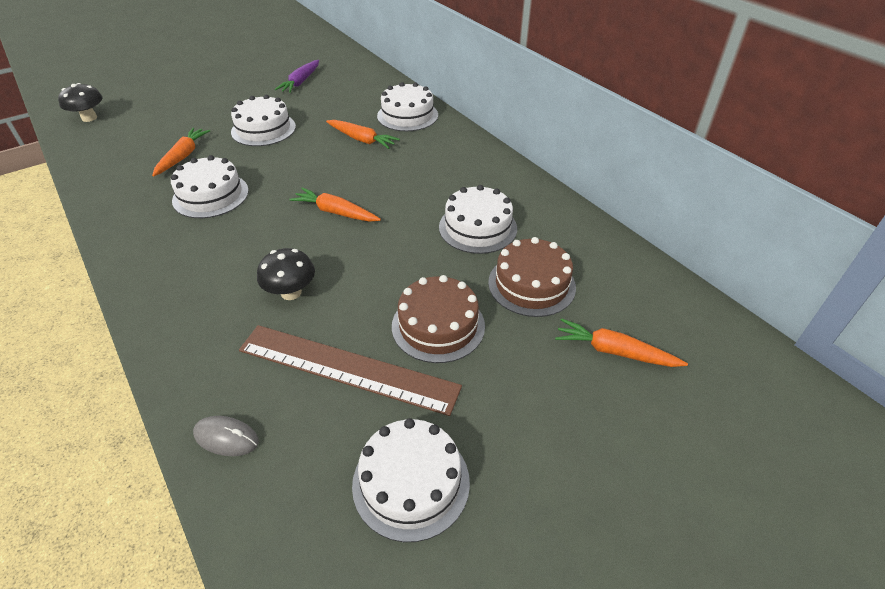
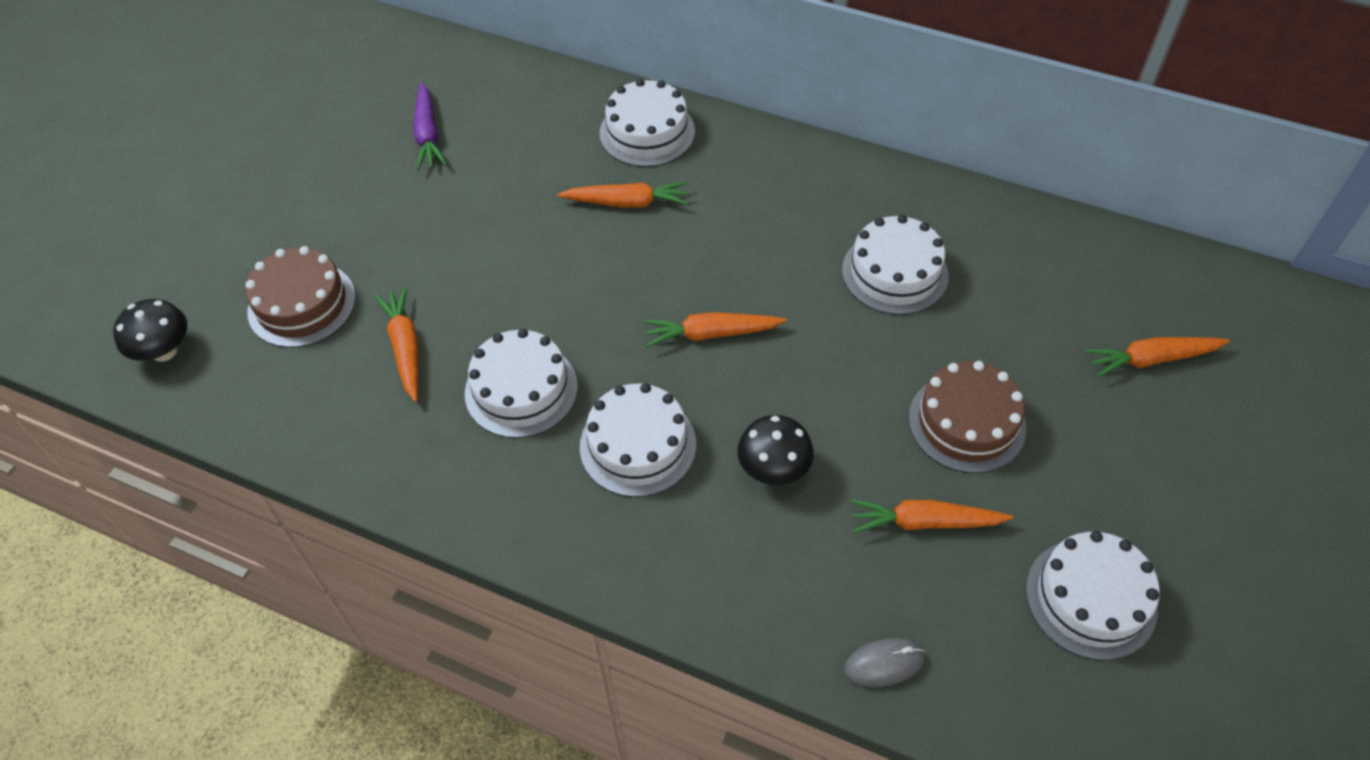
camera: 30 degrees left, 10 degrees up
white cake [231,95,296,146] -> white cake moved to [580,383,696,497]
brown ruler [239,325,462,416] -> orange carrot [850,499,1013,533]
brown cake [488,237,576,317] -> brown cake moved to [245,246,356,348]

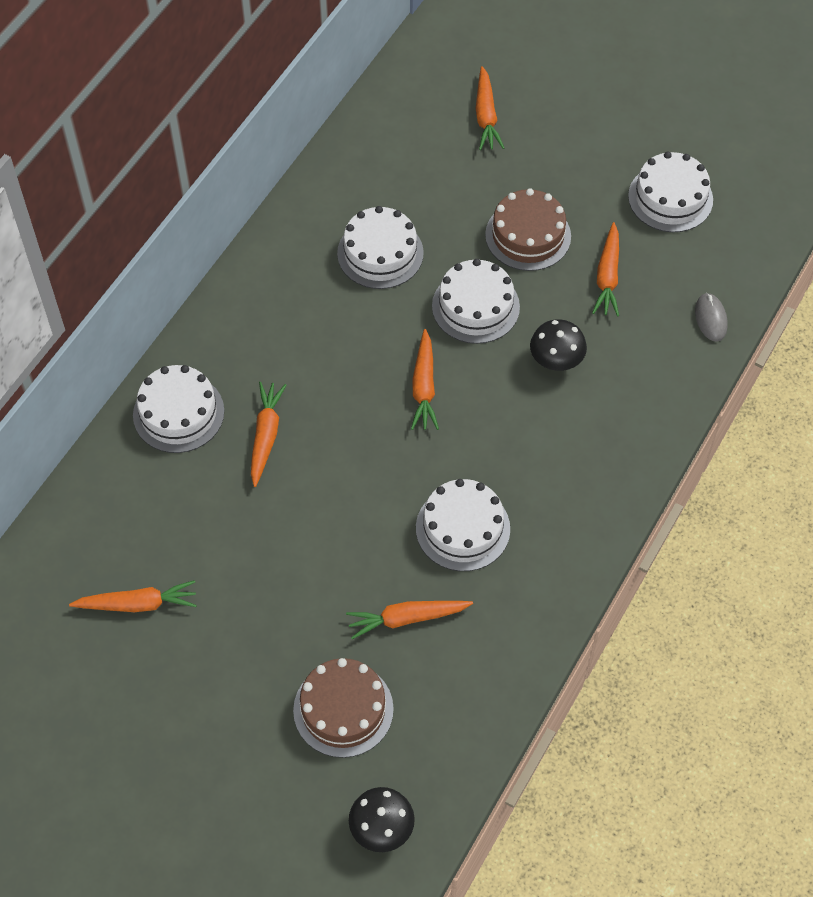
camera: 85 degrees left, 5 degrees up
purple carrot [413,82,447,170] -> orange carrot [69,580,197,612]
white cake [580,383,696,497] -> white cake moved to [432,259,520,344]

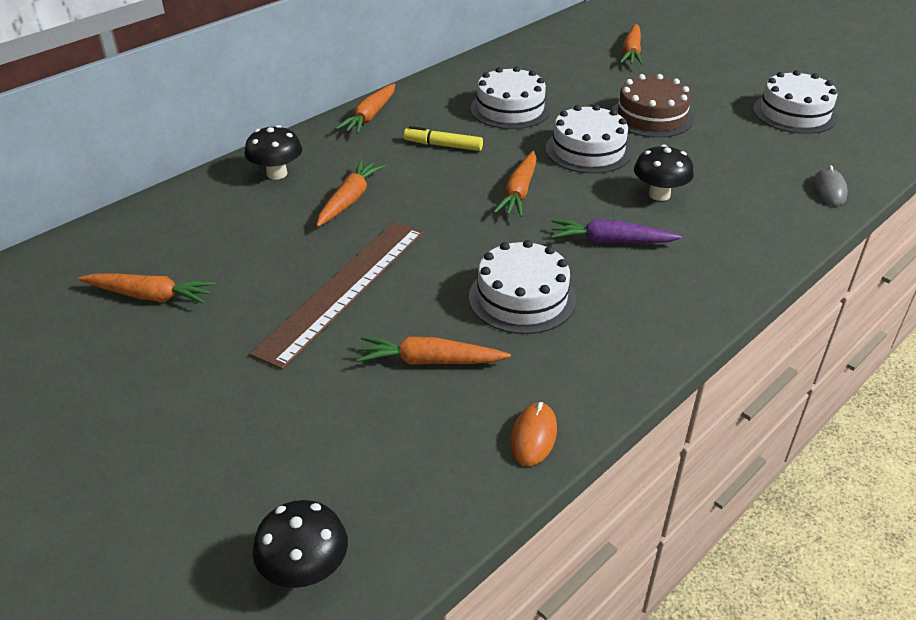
camera: 15 degrees right, 20 degrees down
white cake [133,365,224,453] -> black mushroom [244,125,302,180]
brown cake [293,658,394,758] -> none
orange carrot [592,222,619,317] -> orange carrot moved to [336,83,395,134]
none -> brown ruler [249,221,424,370]
none -> yellow marker [404,126,483,151]
none -> orange mouse [510,402,557,466]
none -> purple carrot [551,219,682,243]

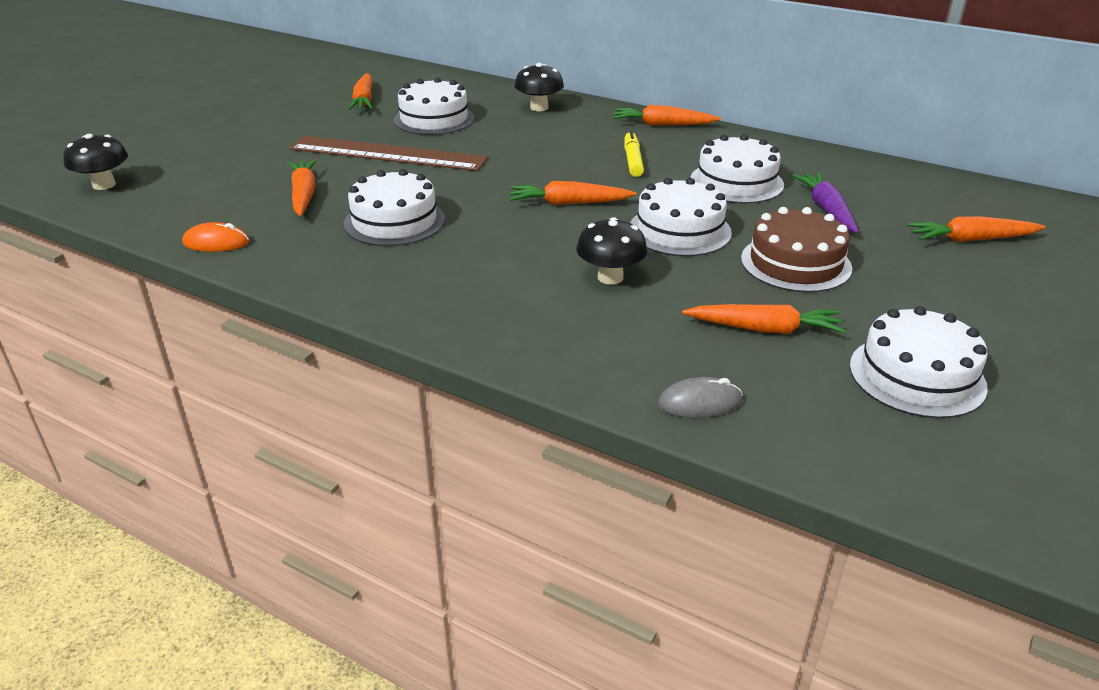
camera: 75 degrees right, 5 degrees down
orange carrot [316,160,385,227] -> orange carrot moved to [682,304,846,334]
purple carrot [551,219,682,243] -> purple carrot moved to [792,173,859,233]
none -> white cake [394,77,474,135]

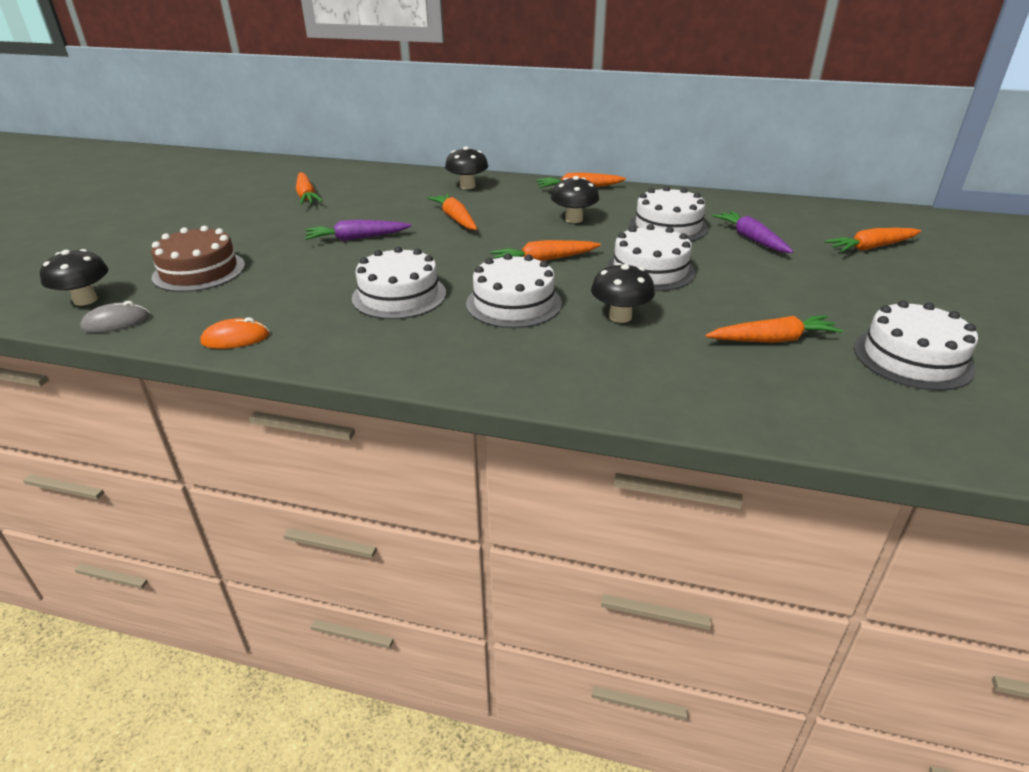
camera: 15 degrees left, 0 degrees up
orange carrot [289,159,317,216] -> orange carrot moved to [427,193,477,230]
brown ruler [290,136,488,171] -> purple carrot [305,220,411,241]
white cake [394,77,474,135] -> white cake moved to [466,253,562,328]
yellow marker [624,130,644,177] -> black mushroom [551,176,599,223]
grey mouse [658,377,743,418] -> grey mouse moved to [80,301,150,333]
brown cake [741,207,852,292] -> brown cake moved to [151,226,245,292]

